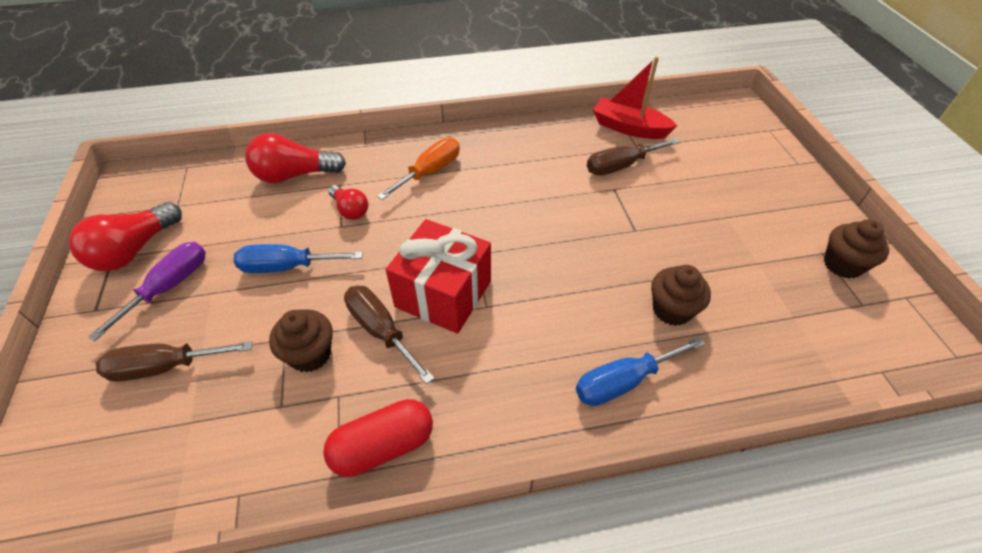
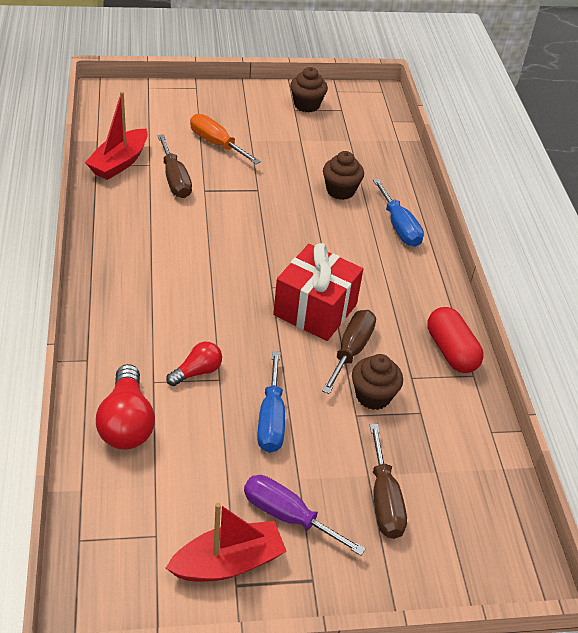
camera: 90 degrees left, 5 degrees down
red light bulb [69,202,182,271] -> red boat [166,503,287,581]
brown screwdriver [344,286,435,384] -> brown screwdriver turned 150 degrees clockwise [322,310,376,394]
orange screwdriver [377,138,460,200] -> orange screwdriver moved to [190,114,261,164]

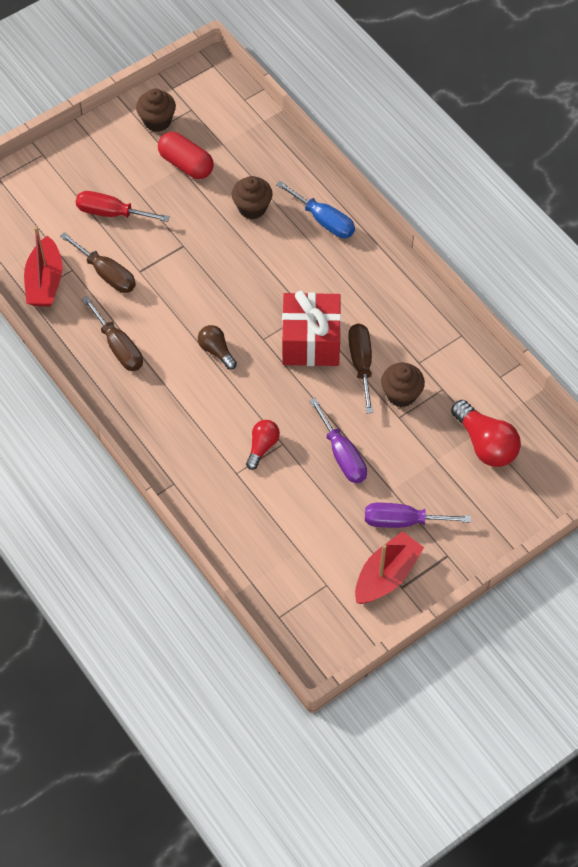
camera: 25 degrees left, 15 degrees up
red light bulb [96,364,155,450] -> red light bulb moved to [451,400,521,467]
orange screwdriver [190,114,261,164] -> red screwdriver [76,191,170,222]
blue screwdriver [257,351,285,453] -> purple screwdriver [309,398,367,483]
brown screwdriver [370,424,407,539] -> brown screwdriver moved to [82,296,143,371]
red capsule [427,307,484,373] -> red capsule moved to [158,132,214,179]
none -> brown light bulb [198,325,237,370]

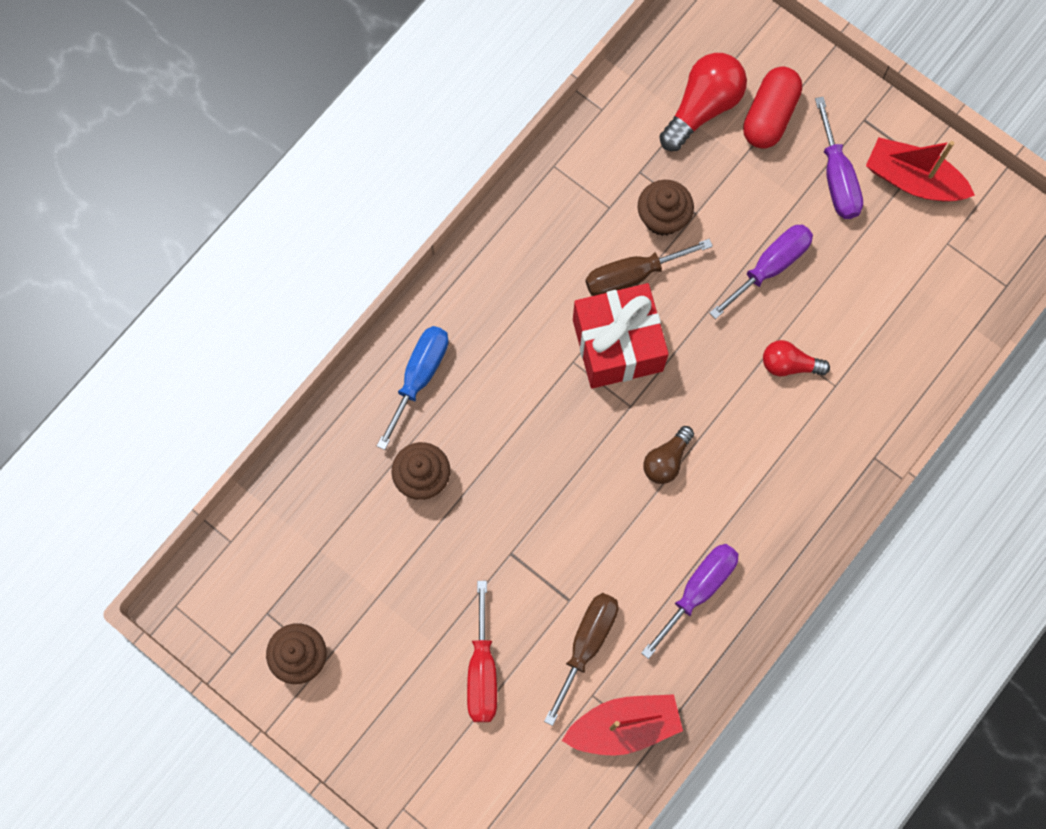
camera: 105 degrees left, 15 degrees up
brown screwdriver [82,296,143,371] -> purple screwdriver [641,544,738,659]
red capsule [158,132,214,179] -> red capsule moved to [743,66,802,149]

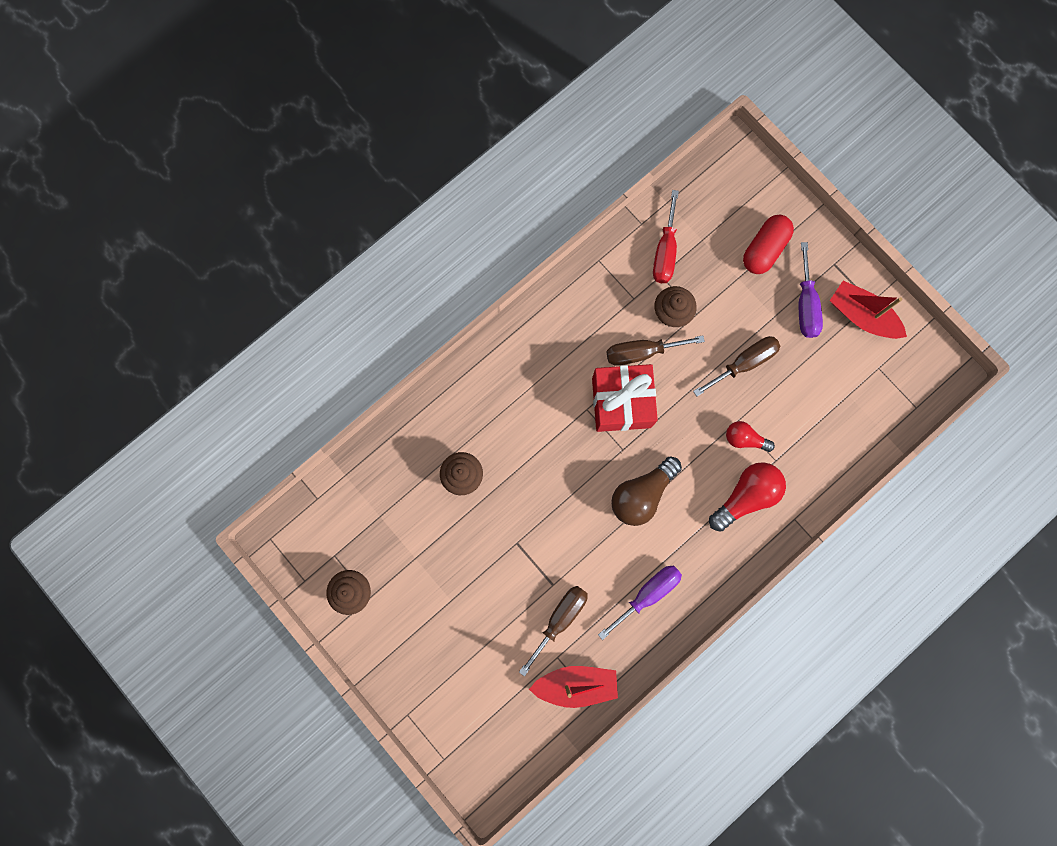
camera: 10 degrees right, 5 degrees up
blue screwdriver [377,326,449,450] -> none
red screwdriver [467,581,497,722] -> red screwdriver moved to [653,190,679,283]
brown light bulb [643,426,694,484] -> brown light bulb [611,456,682,526], size x1.68
red light bulb [659,53,747,151] -> red light bulb moved to [709,462,786,532]
purple screwdriver [710,225,813,319] -> brown screwdriver [693,336,780,396]

